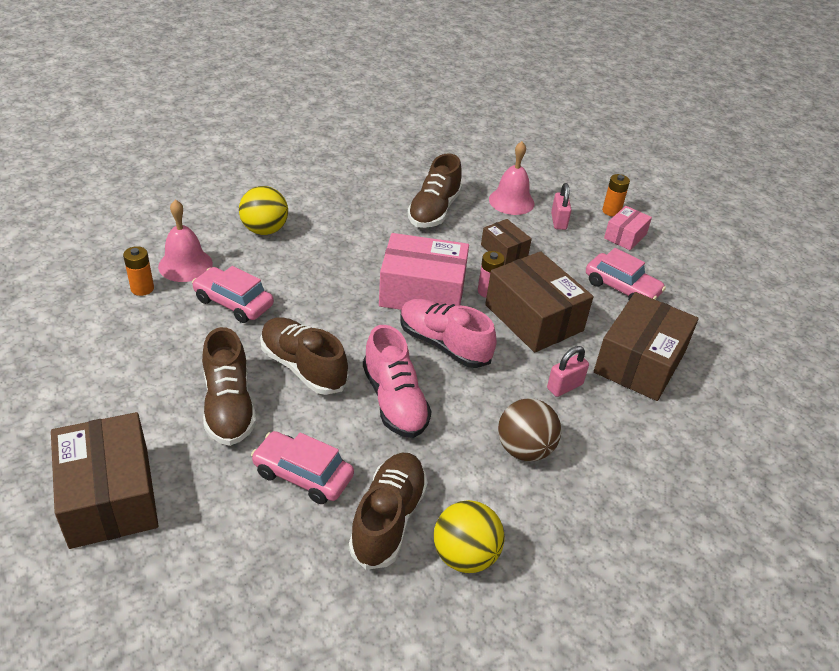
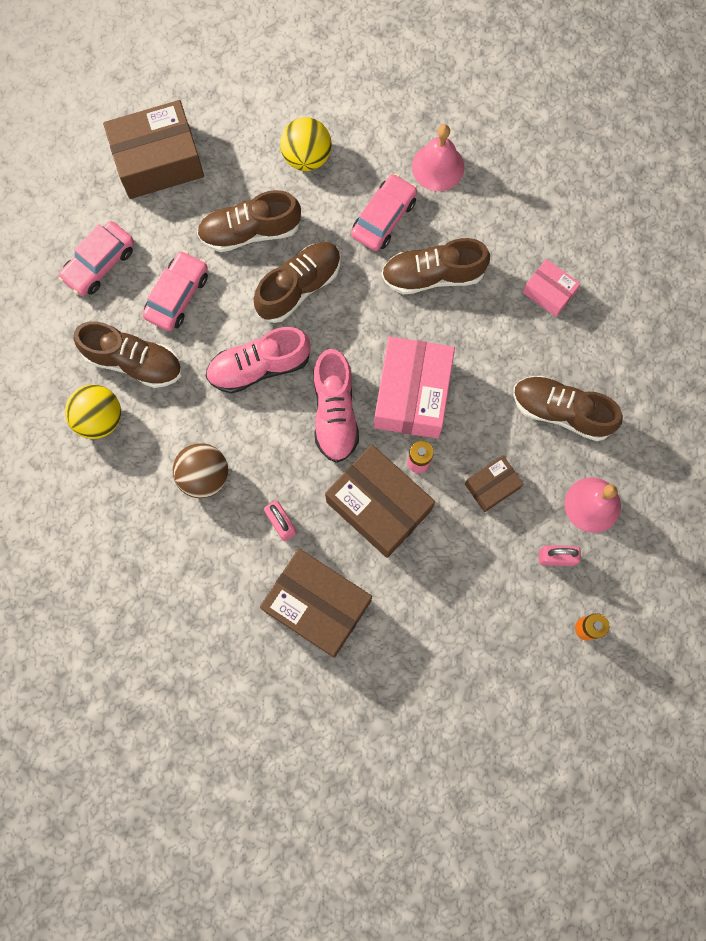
camera: 95 degrees right, 35 degrees up
orange battery [123,246,154,296] -> none
yellow ball [239,186,288,235] -> yellow ball moved to [280,117,332,171]
pink shoe [400,298,496,368] -> pink shoe turned 135 degrees clockwise [313,349,359,463]
brown box [485,251,593,352] -> brown box turned 75 degrees clockwise [325,445,435,558]
pink car [586,248,666,300] -> pink car moved to [58,221,134,296]
pink box [604,206,652,250] -> pink box moved to [523,259,580,317]
none -> brown shoe [381,238,490,294]

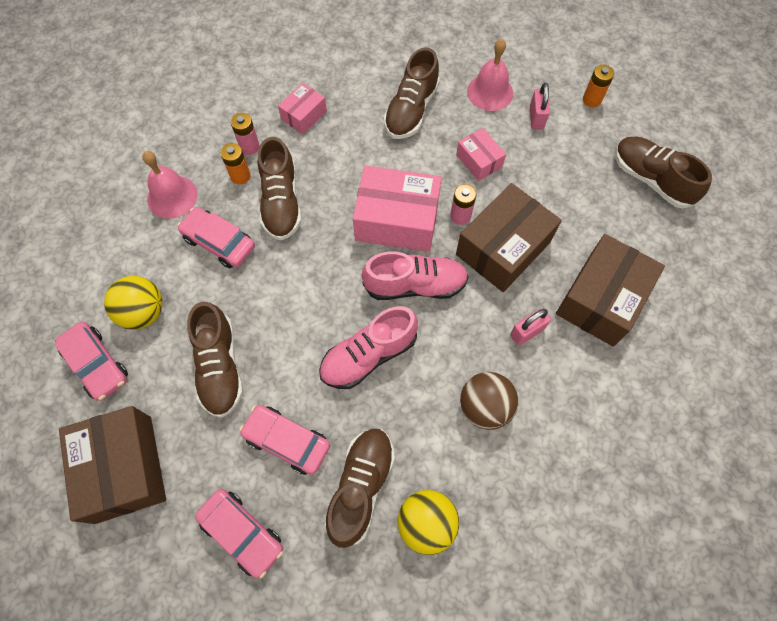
camera: 90 degrees left, 10 degrees down
pink shoe [206,327,311,394] -> pink shoe turned 75 degrees clockwise [319,306,418,389]
brown shoe [254,242,341,323] -> brown shoe moved to [615,137,712,209]
brown box [465,456,524,512] -> pink box [456,128,506,181]
none -> pink car [55,322,128,401]
none -> orange battery [220,143,251,185]
none -> pink battery [231,113,260,155]

